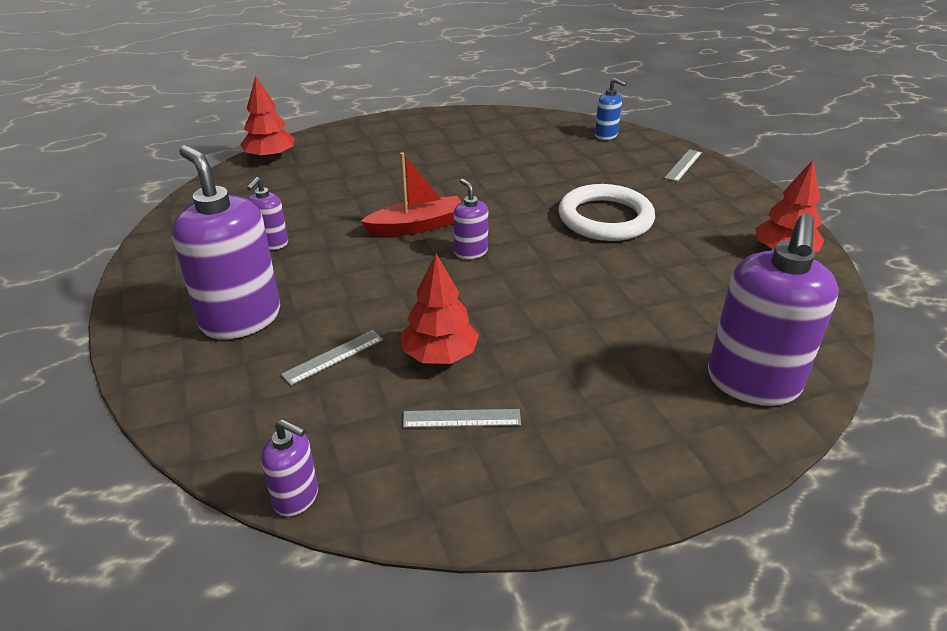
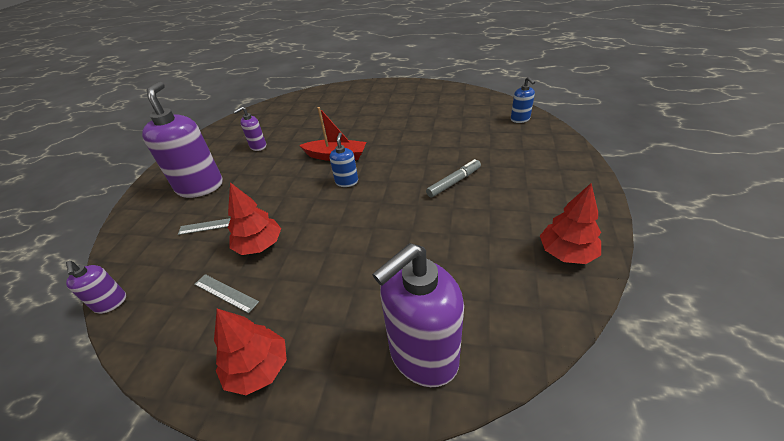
camera: 35 degrees right, 5 degrees up
red tree [240,76,295,160] -> red tree moved to [214,309,287,395]
purple soap dispenser [453,179,488,259] -> blue soap dispenser [330,133,358,187]
white ring [559,184,655,241] -> grey marker [426,159,481,198]
grey ruler [664,149,702,182] -> none

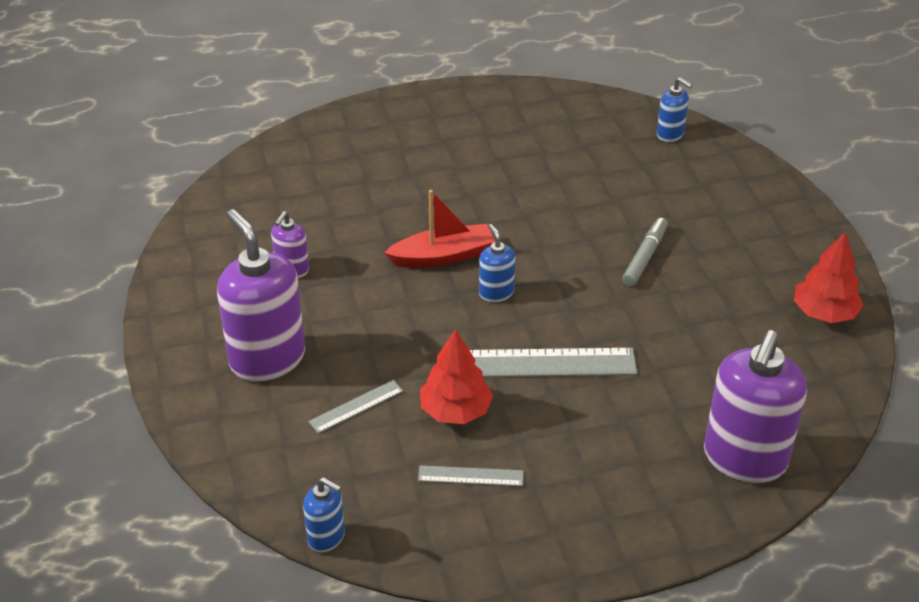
camera: 30 degrees left, 0 degrees up
purple soap dispenser [66,261,126,314] -> blue soap dispenser [303,477,345,552]
red tree [214,309,287,395] -> none
none -> grey ruler [470,348,637,377]

